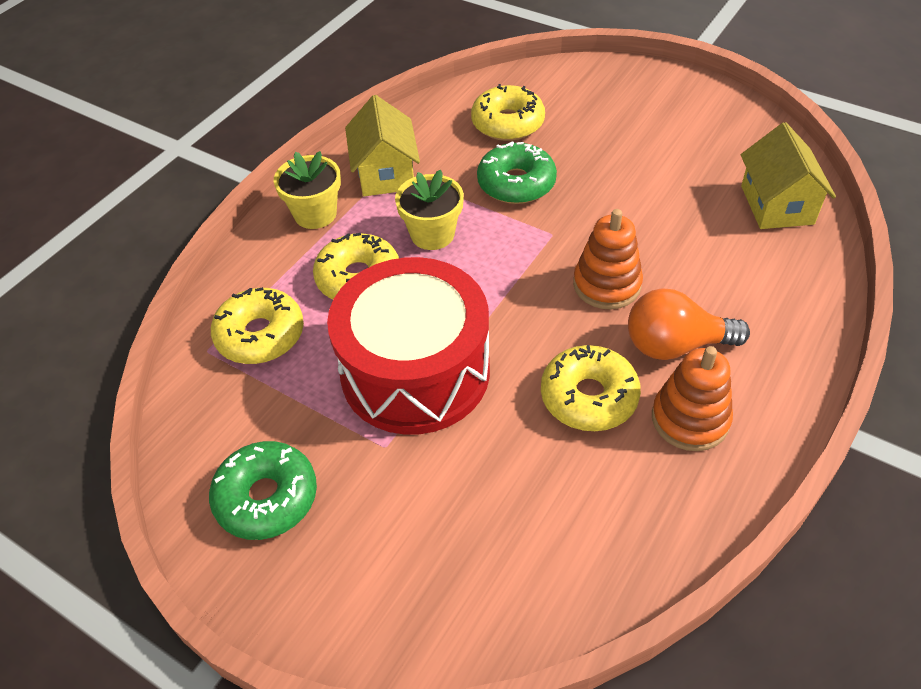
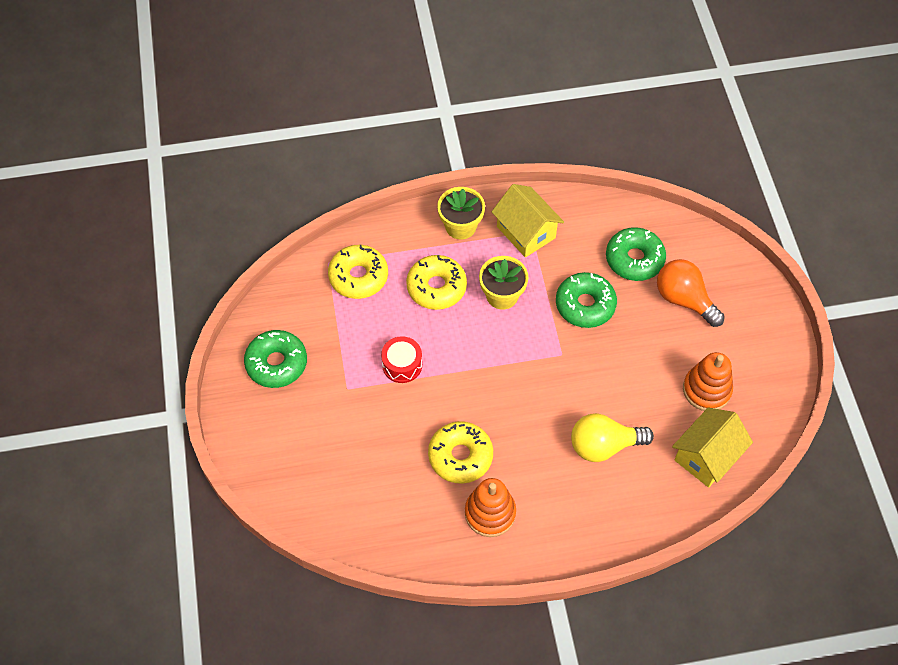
camera: 45 degrees right, 10 degrees up
red drum [327,257,490,435] -> red drum [381,336,422,383], size x0.41
yellow house [345,95,420,196] -> yellow house turned 75 degrees counterclockwise [492,184,564,257]
yellow donut [471,84,545,141] -> green donut [606,227,666,281]
orange stacking toy [573,209,643,309] -> orange stacking toy moved to [683,352,733,411]
orange light bulb [628,288,750,360] -> orange light bulb moved to [657,259,725,327]
none -> yellow light bulb [571,413,654,462]

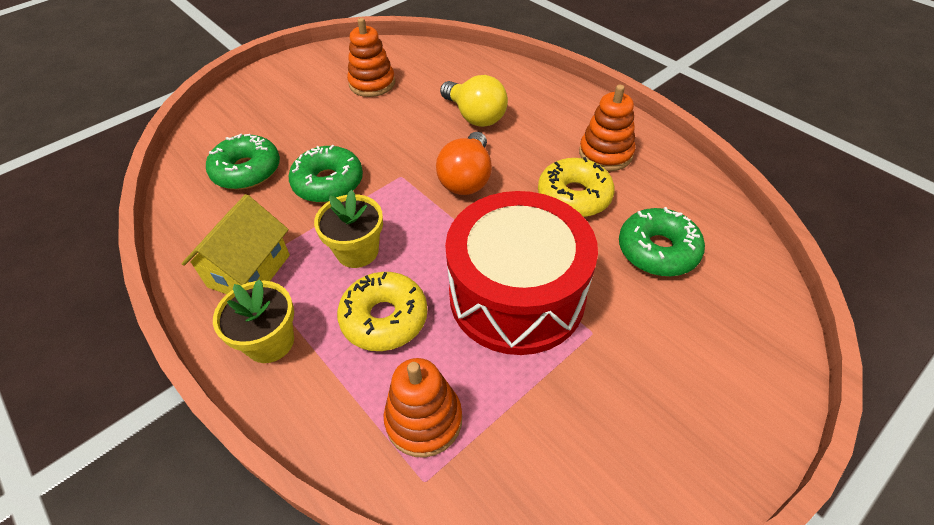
camera: 120 degrees left, 10 degrees down
green donut [244,330,307,388] -> green donut moved to [619,207,705,277]
yellow donut [328,245,388,299] -> orange stacking toy [384,358,462,458]
red drum [381,336,422,383] -> red drum [445,191,598,355], size x2.46
orange light bulb [657,259,725,327] -> orange light bulb moved to [436,132,492,195]
yellow house [672,408,753,487] -> none

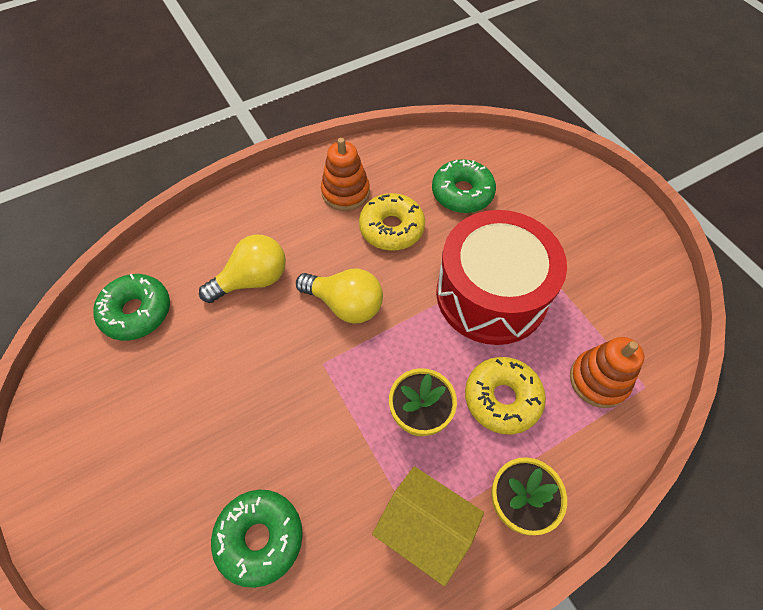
camera: 80 degrees left, 10 degrees up
green donut [289,145,363,203] -> green donut moved to [93,274,170,341]
orange stacking toy [347,18,395,97] -> none
orange light bulb [436,132,492,195] -> yellow light bulb [296,268,383,323]

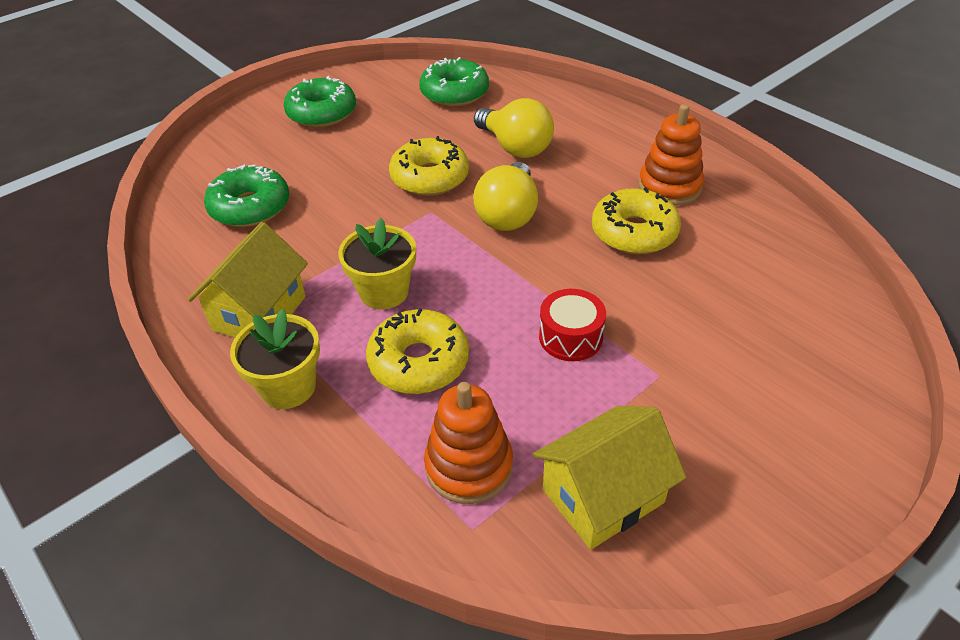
camera: 80 degrees right, 15 degrees down
green donut [432,159,496,213] -> green donut moved to [284,76,356,128]
red drum [436,210,567,345] -> red drum [539,289,606,361], size x0.41
none -> yellow donut [389,136,469,196]
none -> yellow house [533,406,686,549]

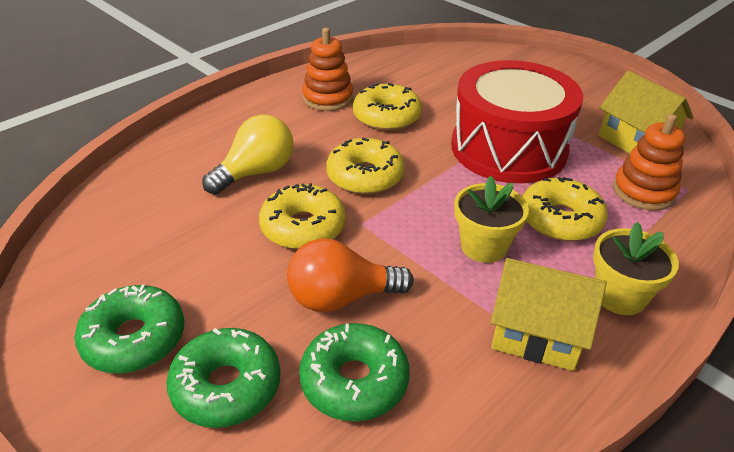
camera: 95 degrees left, 5 degrees down
green donut [419,57,489,107] -> green donut moved to [166,328,280,428]
yellow light bulb [473,162,538,231] -> yellow donut [326,138,405,195]
red drum [539,289,606,361] -> red drum [451,60,583,183], size x2.46
none -> orange light bulb [287,238,413,312]

